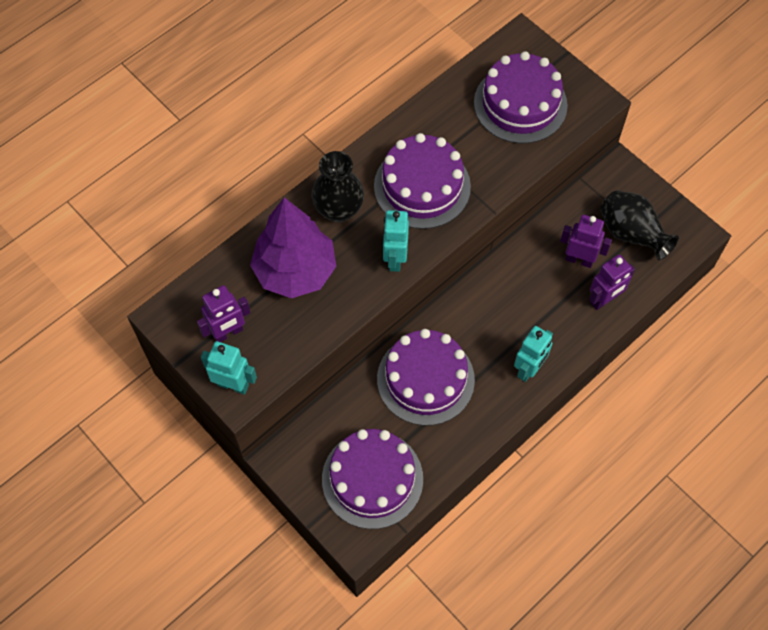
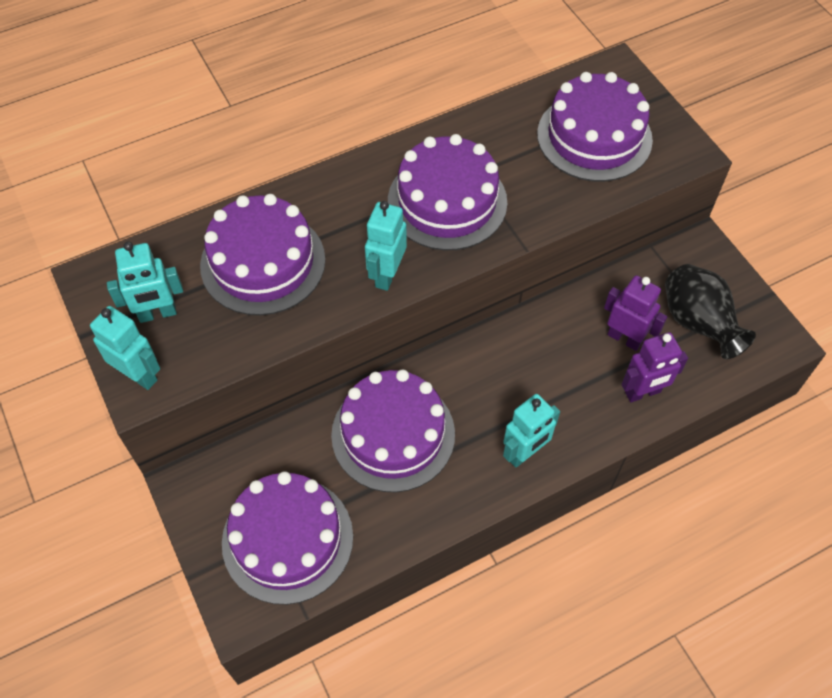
camera: 15 degrees right, 5 degrees down
purple robot [197,285,251,342] -> turquoise robot [107,241,183,323]
purple tree [250,197,336,298] -> purple cake [200,194,325,315]
black vase [312,151,364,222] -> none

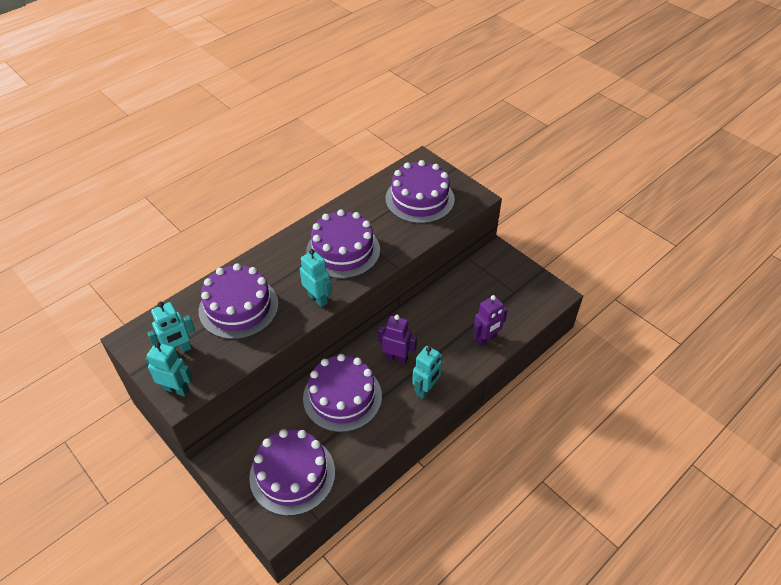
camera: 15 degrees left, 10 degrees down
turquoise robot [365,201,407,291] -> turquoise robot turned 135 degrees clockwise [300,249,332,307]
purple robot [604,275,667,351] -> purple robot moved to [378,315,417,364]
black vase [665,264,756,359] -> none

